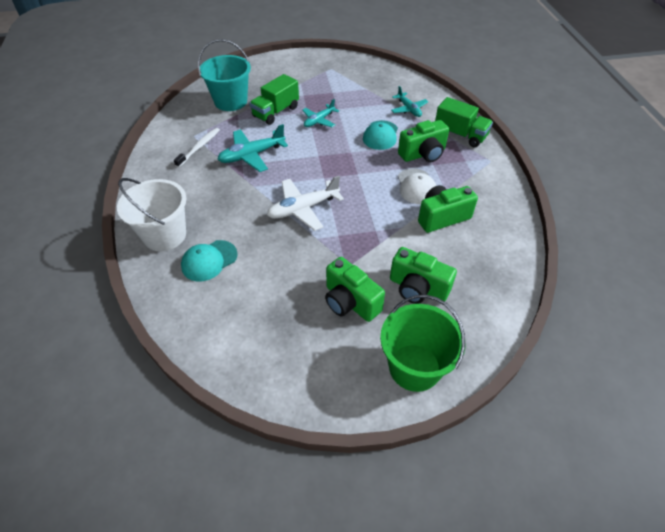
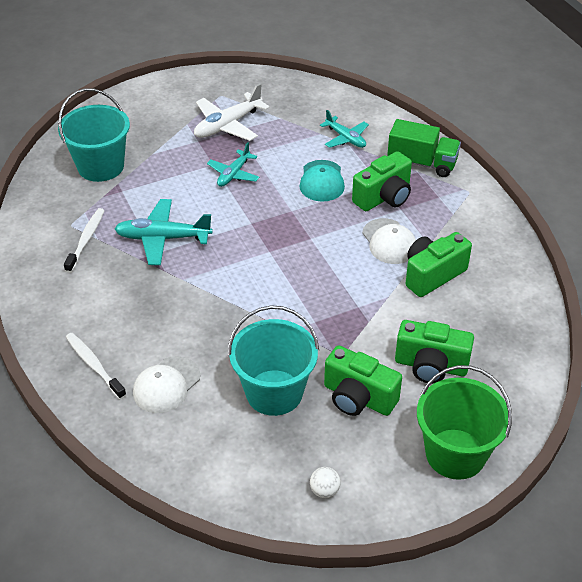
camera: 15 degrees left, 5 degrees down
white bucket [117,178,186,251] -> white toothbrush [66,333,127,399]
turquoise cap [181,240,238,281] -> white cap [133,356,200,413]
turquoise plane [217,124,288,172] -> turquoise plane turned 45 degrees clockwise [115,199,213,265]
green truck [250,74,299,125] -> none
white plane [267,176,344,231] -> white plane moved to [194,83,270,141]
none -> turquoise bucket [228,305,319,416]
none -> white ball [310,467,341,498]

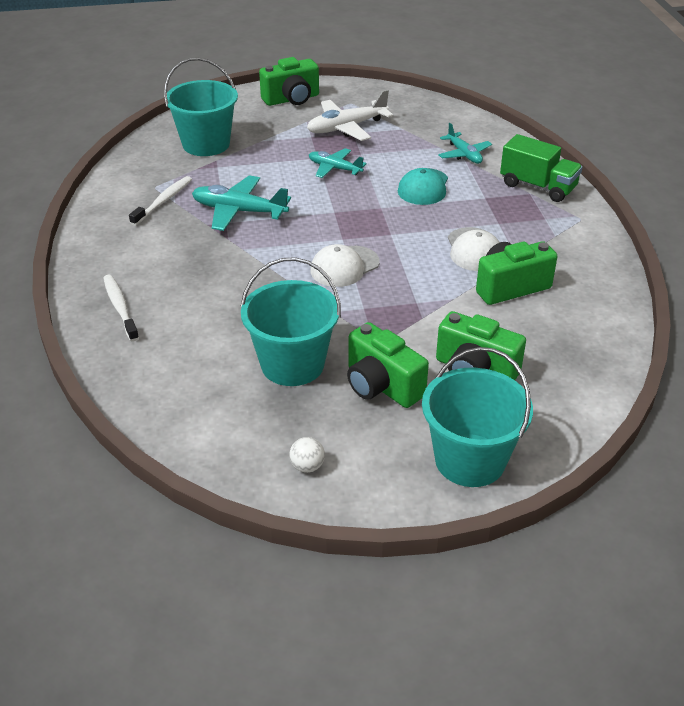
camera: 15 degrees right, 5 degrees down
white cap [133,356,200,413] -> white cap moved to [310,244,380,287]
turquoise plane [207,142,260,187] -> turquoise plane turned 75 degrees clockwise [309,148,367,178]
green camera [352,151,412,211] -> green camera moved to [259,57,319,106]
green bucket [417,365,512,480] -> turquoise bucket [422,347,533,487]

